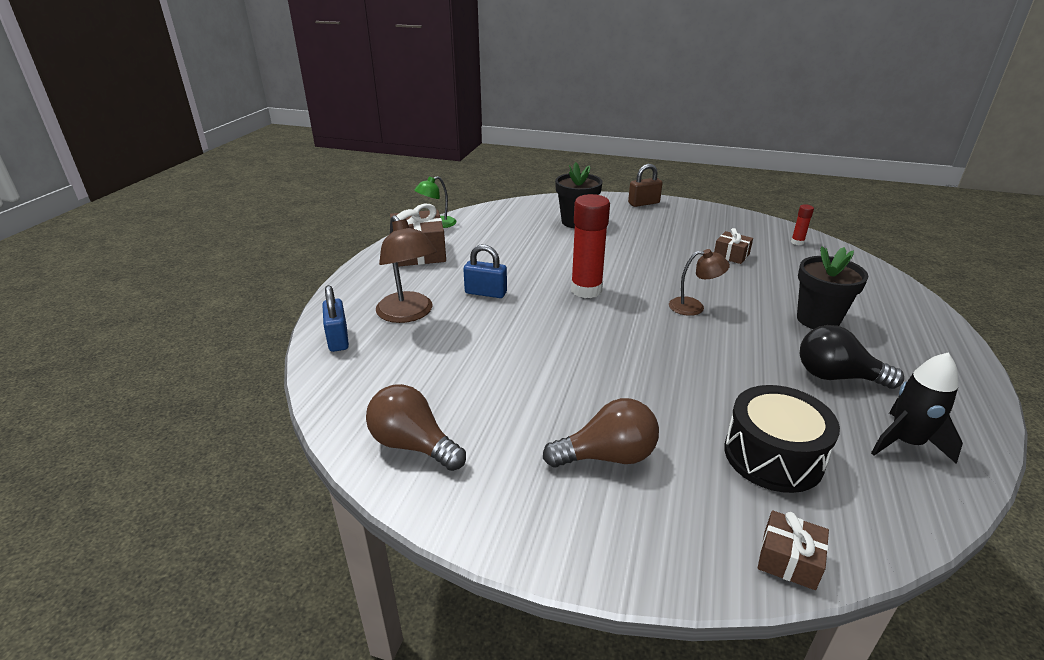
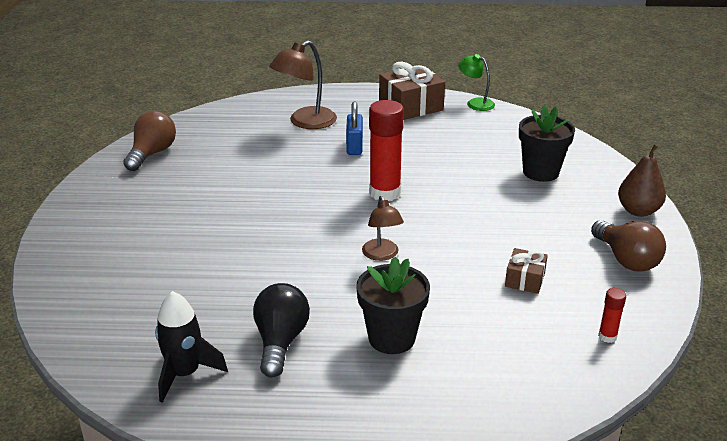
camera: 75 degrees right, 0 degrees up
blue padlock [323,285,349,352] -> none
brown light bulb [543,398,659,468] -> brown light bulb moved to [591,220,666,271]
brown padlock [628,164,662,207] -> brown pear [618,144,666,217]
black drum [724,385,840,493] -> none
brown gift [758,510,829,590] -> none

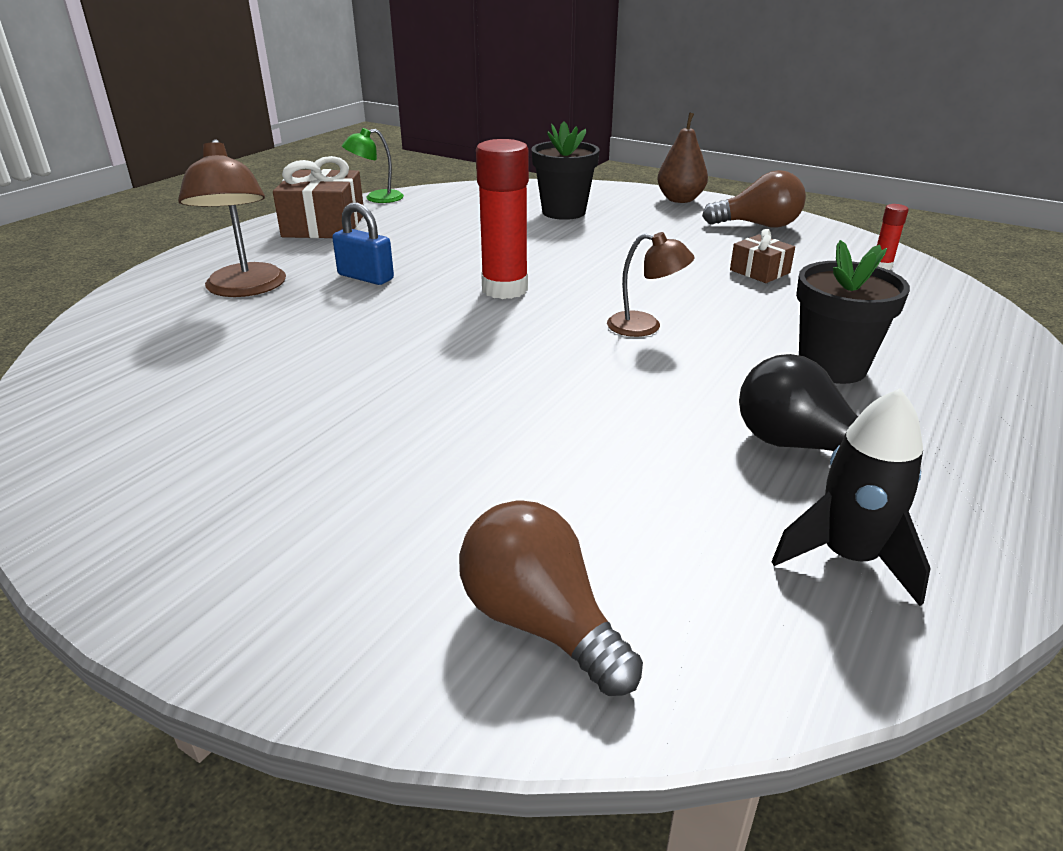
camera: 60 degrees left, 0 degrees up
brown light bulb [123,110,176,171] -> brown light bulb moved to [459,500,643,696]

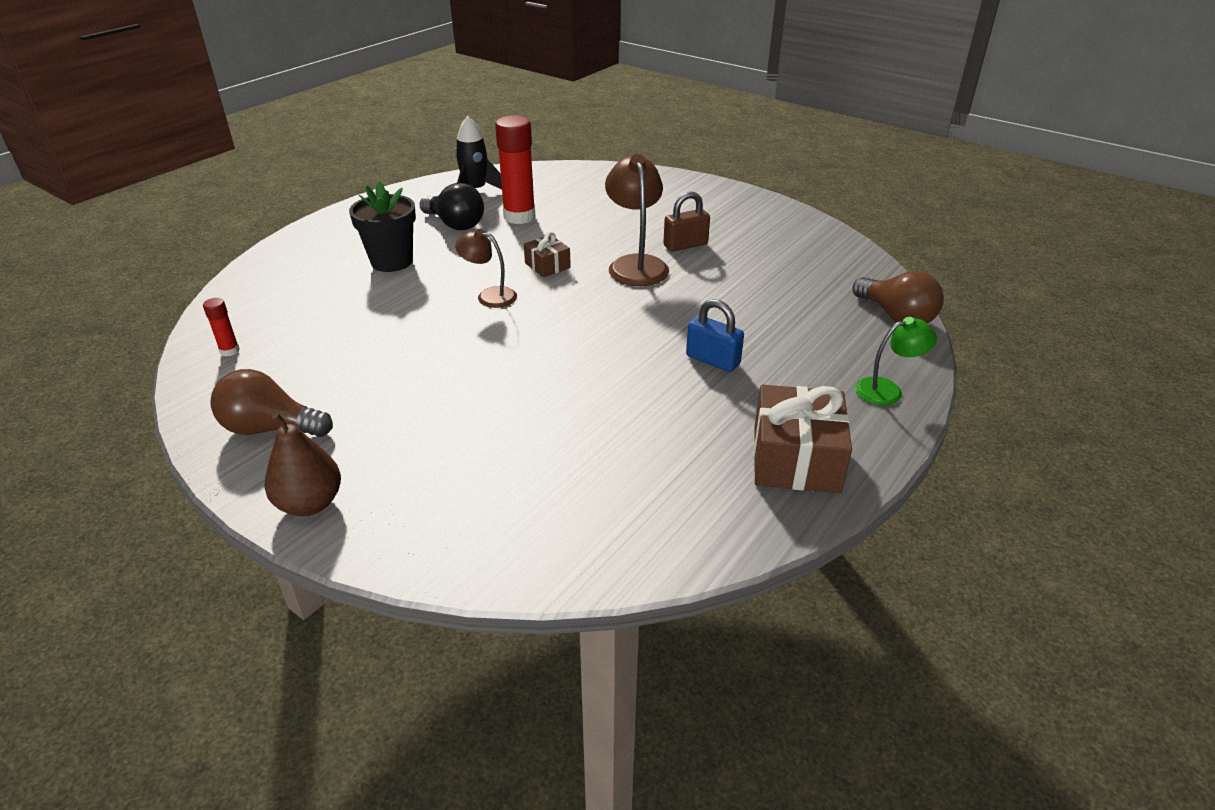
camera: 175 degrees left, 5 degrees up
brown lamp [178,139,286,297] -> brown lamp moved to [605,154,669,286]
green lamp [342,128,404,203] -> green lamp moved to [855,317,937,406]
brown light bulb [459,500,643,696] -> brown light bulb moved to [852,271,944,323]
red glue stick [476,139,529,299] -> red glue stick moved to [495,115,535,224]
black flower pot [532,121,600,220] -> none
brown gift [730,229,795,283] -> brown gift moved to [524,232,571,277]
none -> brown padlock [663,192,710,252]

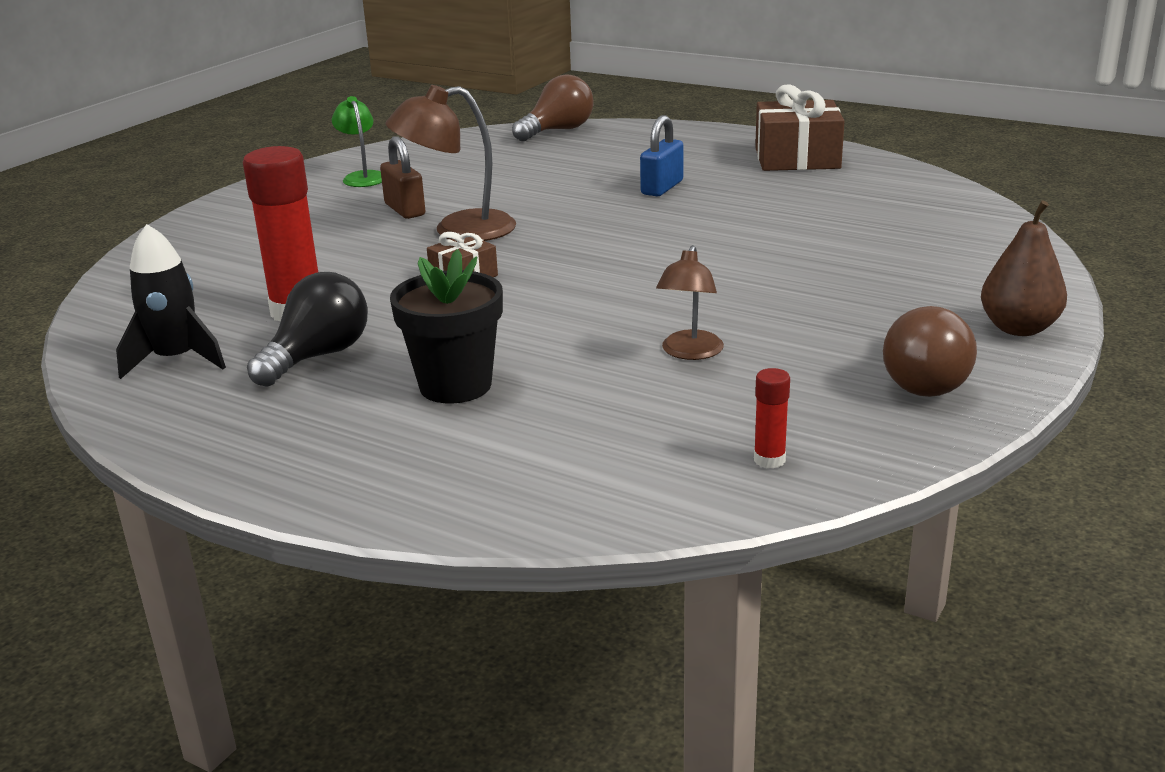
camera: 95 degrees left, 10 degrees down
brown lamp [455,229,517,308] -> brown lamp moved to [656,245,724,360]
green lamp [855,317,937,406] -> green lamp moved to [332,96,382,187]

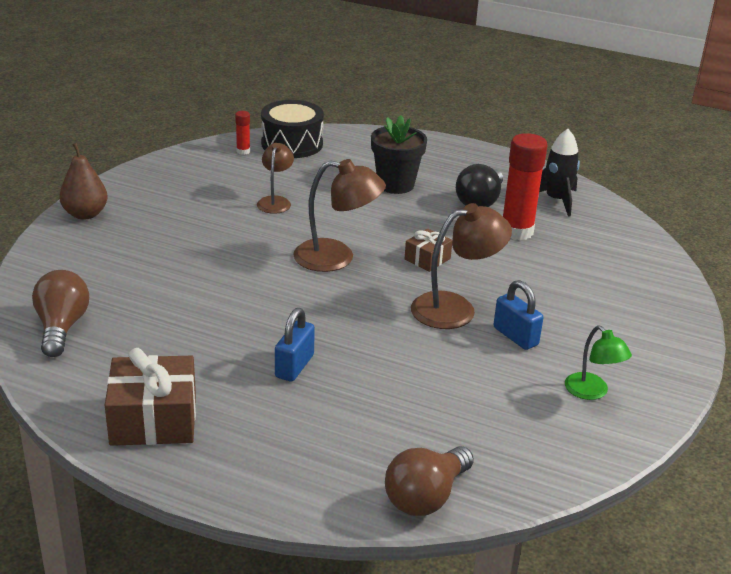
camera: 170 degrees right, 5 degrees up
brown padlock [380,136,425,219] -> blue padlock [493,280,543,350]
brown light bulb [883,306,977,397] -> brown light bulb moved to [32,270,89,357]
none -> black drum [261,100,324,158]
none -> brown lamp [293,159,386,272]

